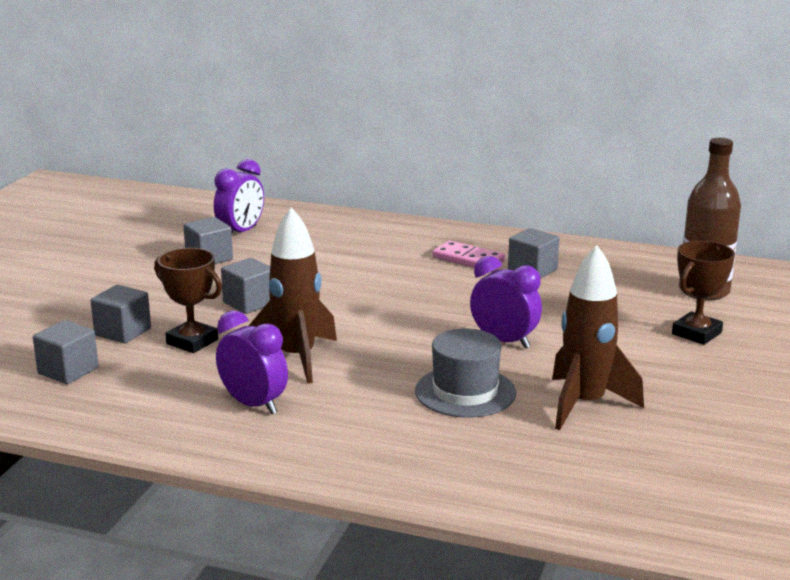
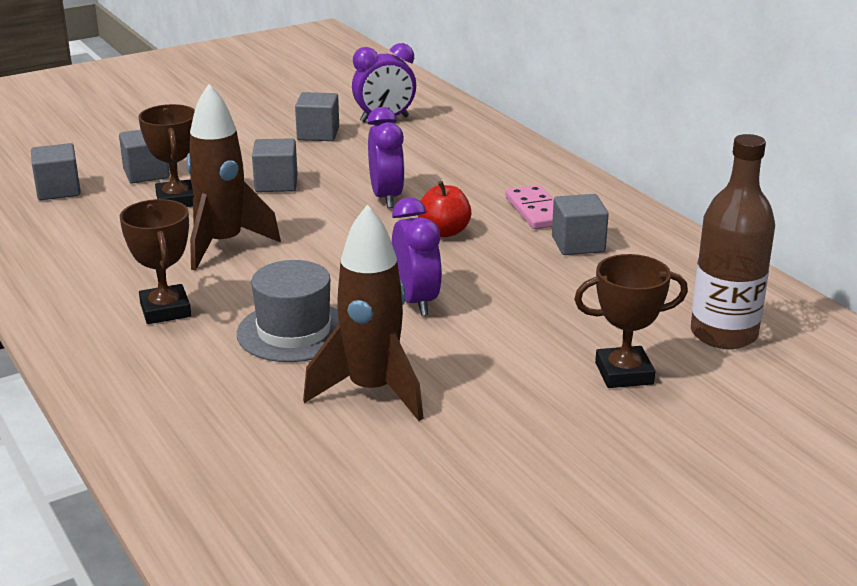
camera: 40 degrees right, 5 degrees up
purple clock [216,310,288,415] -> purple clock moved to [367,107,405,208]
none -> brown trophy [120,199,191,324]
none -> red apple [418,181,472,237]

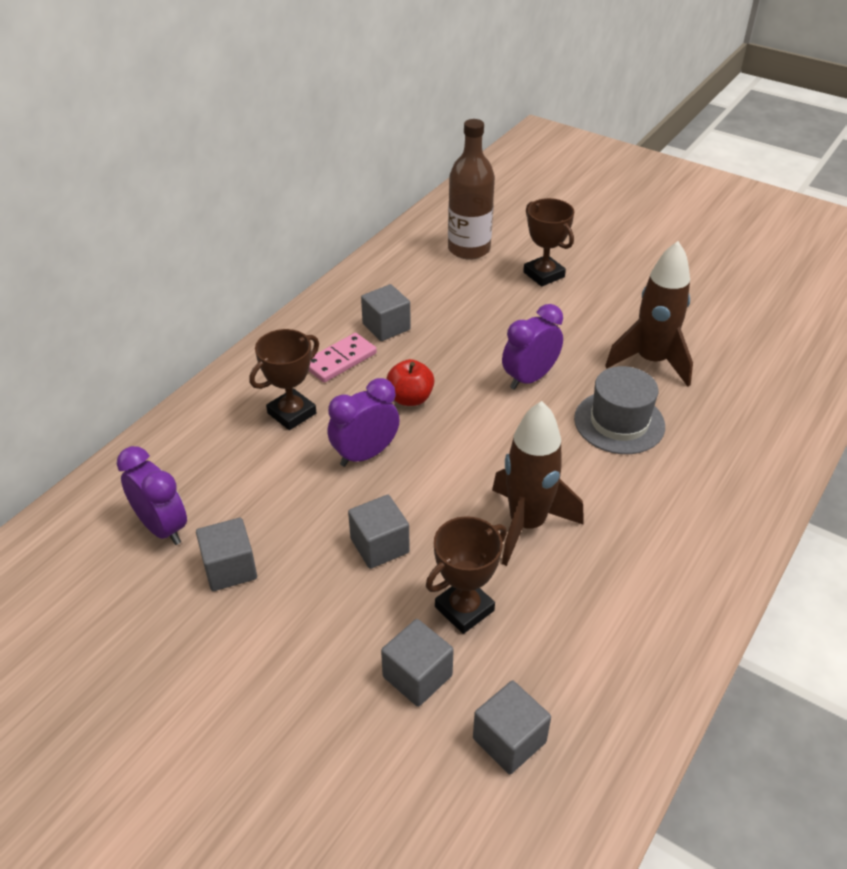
camera: 115 degrees left, 15 degrees up
brown trophy [120,199,191,324] -> brown trophy moved to [249,329,319,430]

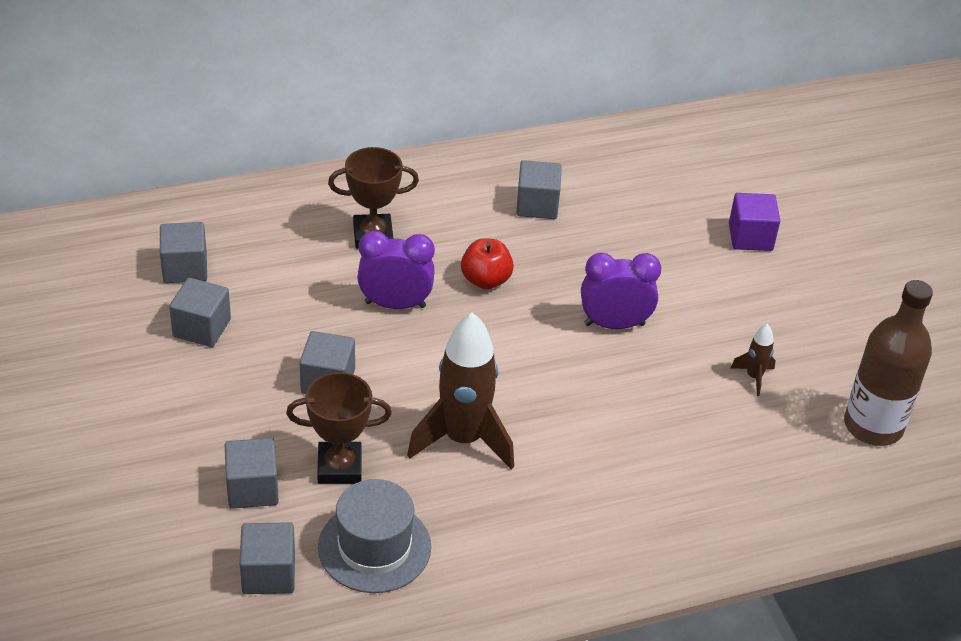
camera: 35 degrees right, 0 degrees up
purple clock [117,446,187,545] -> grey cube [160,222,207,283]
pink domino [309,333,377,383] -> none
brown bottle [448,119,495,260] -> brown bottle moved to [844,280,933,446]
brown trophy [523,198,574,286] -> purple cube [729,193,780,251]
grey hat [574,366,665,454] -> grey hat moved to [318,479,431,593]
brown rocket [605,241,693,386] -> brown rocket [730,324,776,396], size x0.45

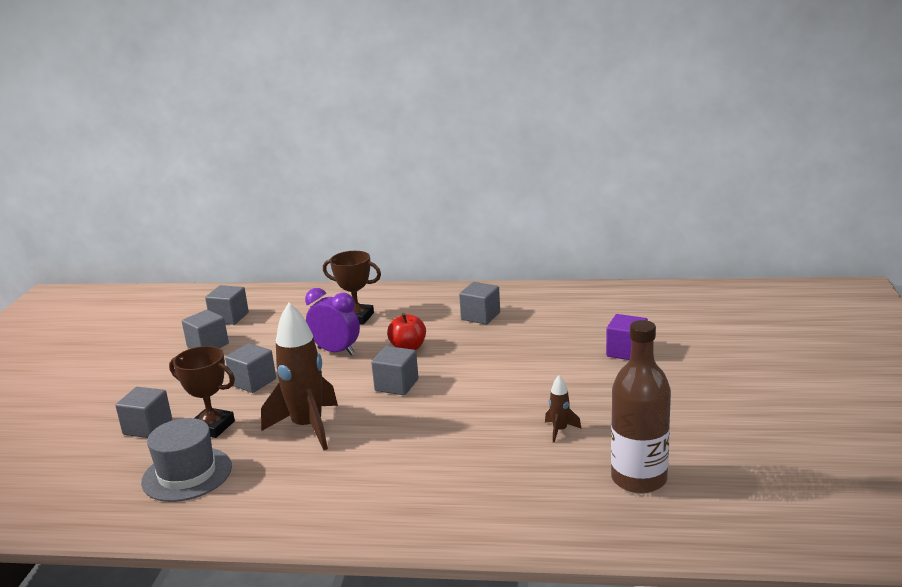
camera: 30 degrees right, 20 degrees down
grey cube [240,522,295,594] -> grey cube moved to [371,346,419,395]
purple clock [581,253,661,329] -> none

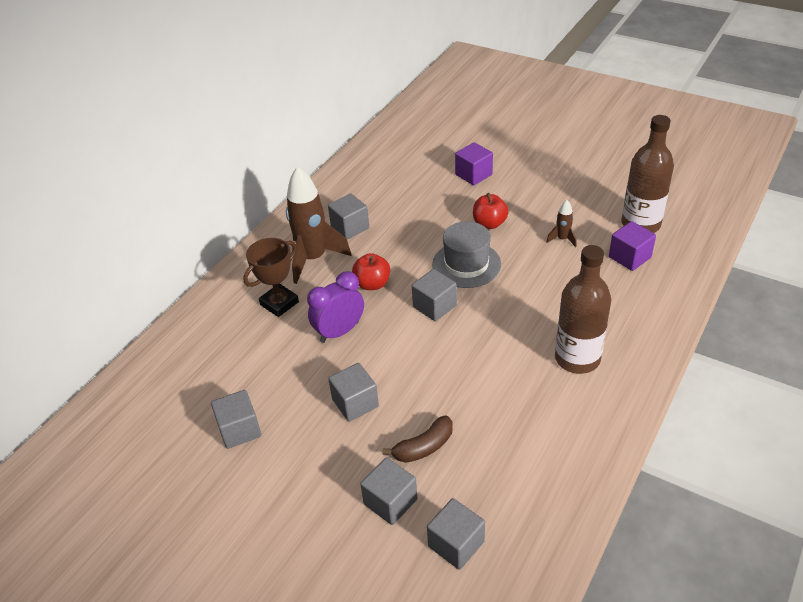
camera: 65 degrees left, 20 degrees up
grey hat [141,418,232,502] -> grey hat moved to [432,221,501,288]
brown trophy [169,346,235,438] -> brown banana [383,416,453,463]
grey cube [205,285,249,325] -> grey cube moved to [427,498,485,570]
brown rocket [261,303,338,450] -> brown rocket moved to [286,166,352,284]
none -> red apple [473,193,509,229]
none -> brown bottle [555,245,611,374]
none -> purple cube [609,221,656,271]

